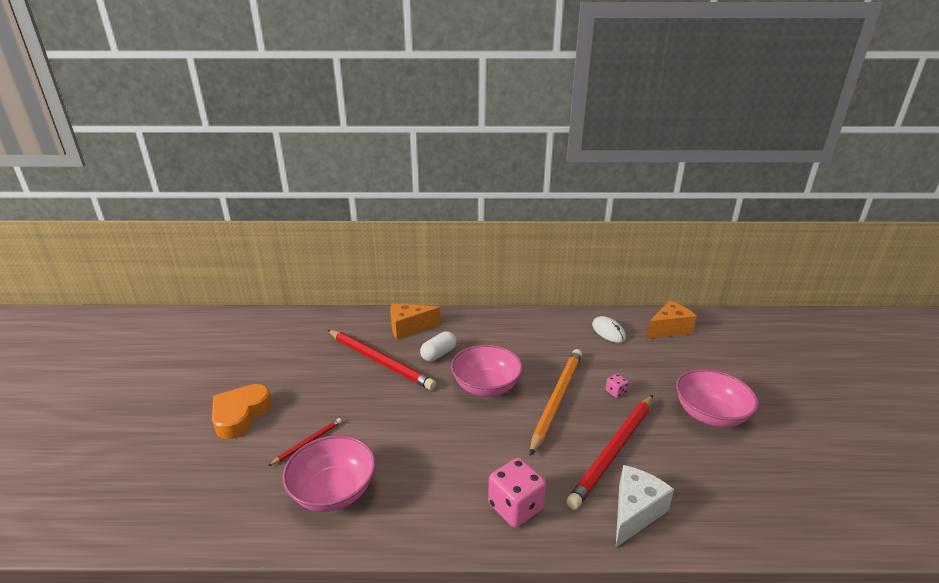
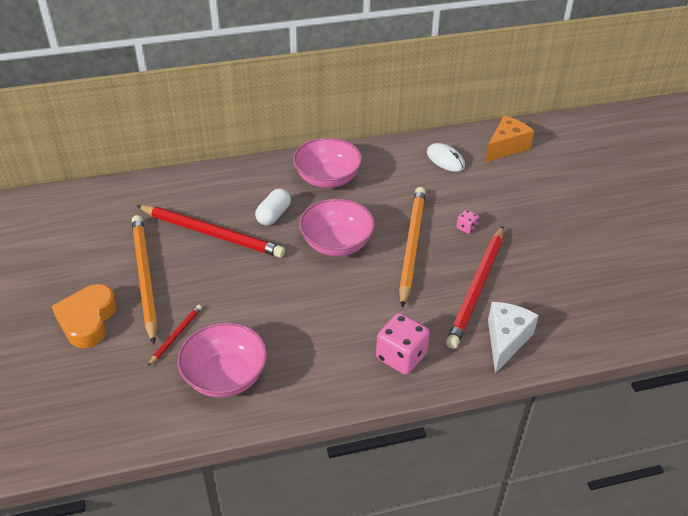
camera: 15 degrees left, 15 degrees up
orange cheese [390,304,441,339] -> none
pink bowl [676,369,759,427] -> pink bowl moved to [293,138,362,188]
none -> orange pencil [132,215,158,344]

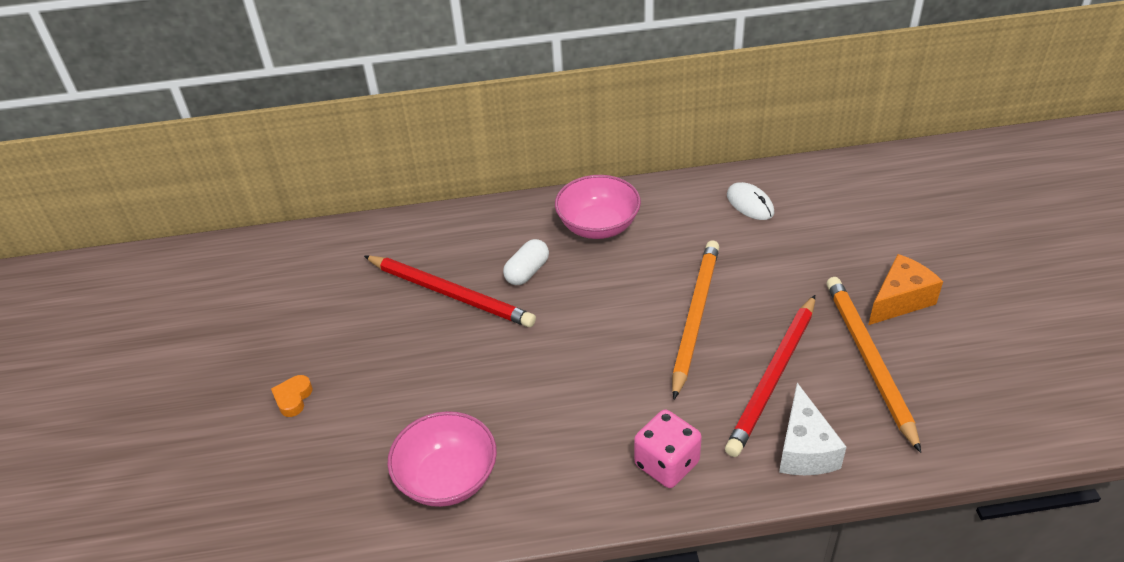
camera: 10 degrees right, 0 degrees up
orange heart [52,284,117,348] -> orange heart [271,375,313,417], size x0.54
orange pencil [132,215,158,344] -> orange pencil moved to [827,277,921,453]
red pencil [148,305,202,366] -> none
pink bowl [299,199,375,256] -> none
pink dice [457,210,479,234] -> none
orange cheese [485,115,534,163] -> orange cheese moved to [868,254,943,325]
white cheese [488,302,539,374] -> white cheese turned 150 degrees clockwise [779,383,846,475]

